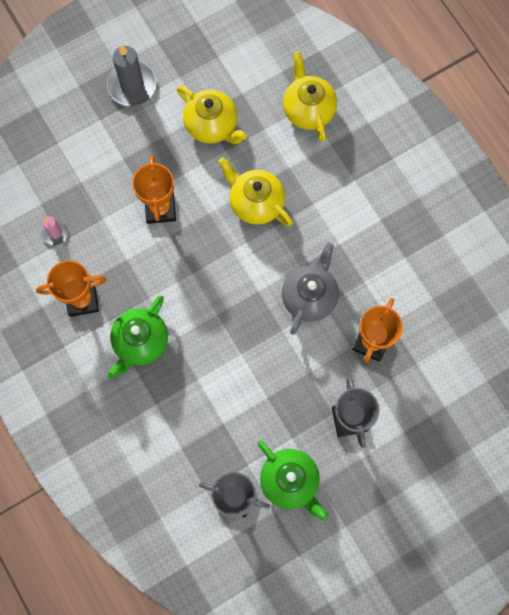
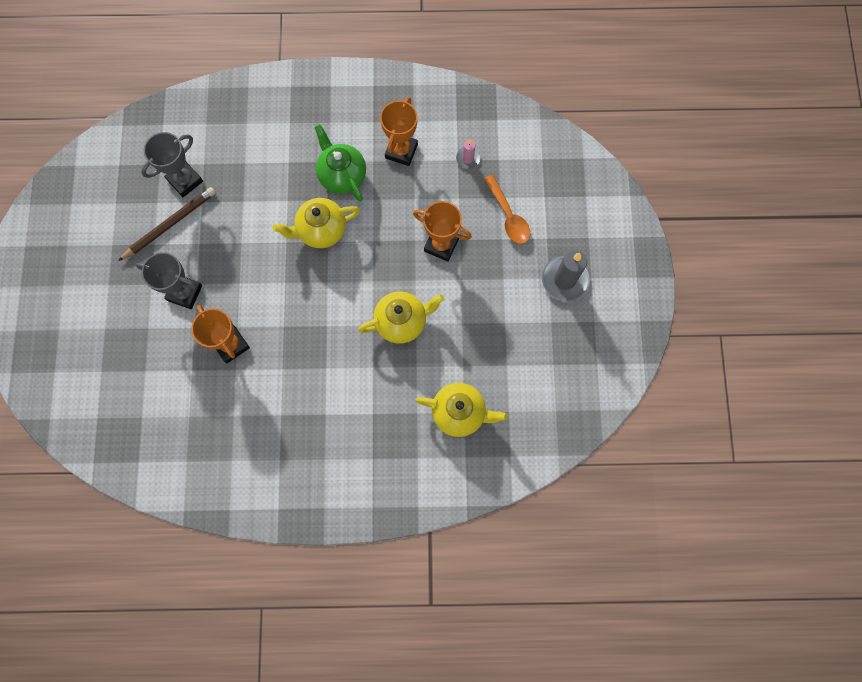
camera: 120 degrees right, 0 degrees up
yellow teapot [177,85,247,144] -> yellow teapot moved to [273,198,360,248]
green teapot [257,440,328,521] -> brown pencil [118,187,216,261]
grey teapot [282,243,339,335] -> none
none -> orange spoon [484,175,531,244]

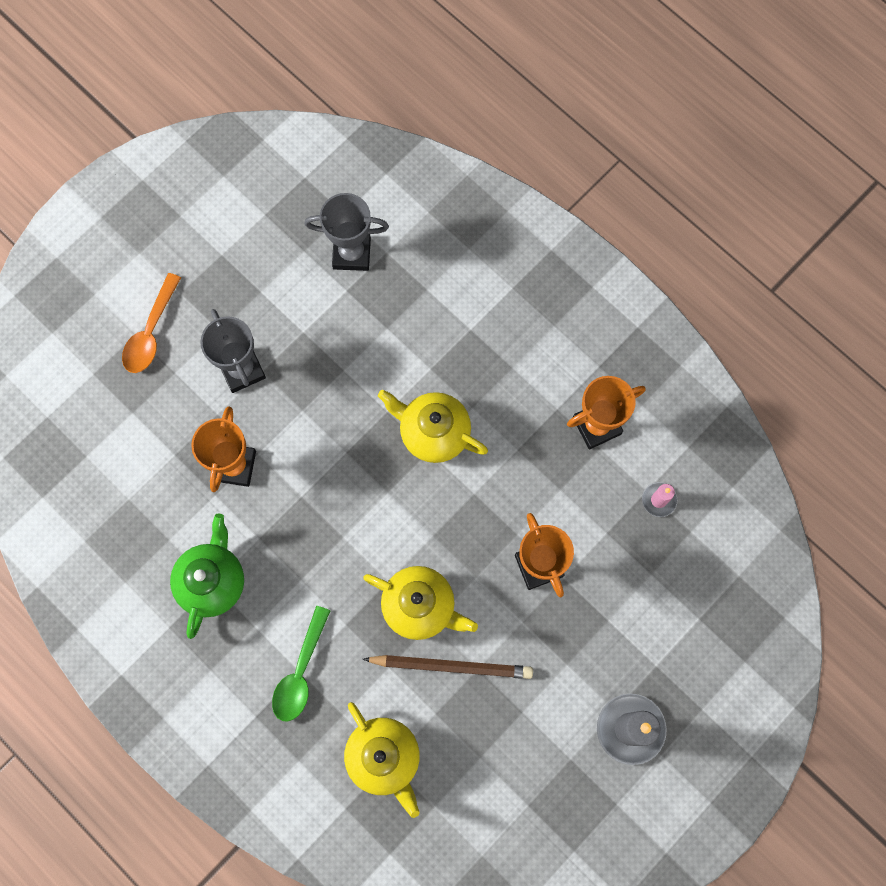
camera: 45 degrees right, 0 degrees up
brown pencil [118,187,216,261] -> brown pencil moved to [363,655,533,679]
green teapot [315,124,366,202] -> green teapot moved to [170,514,244,639]
orange spoon [484,175,531,244] -> orange spoon moved to [122,273,181,373]
none -> green spoon [272,606,330,722]

